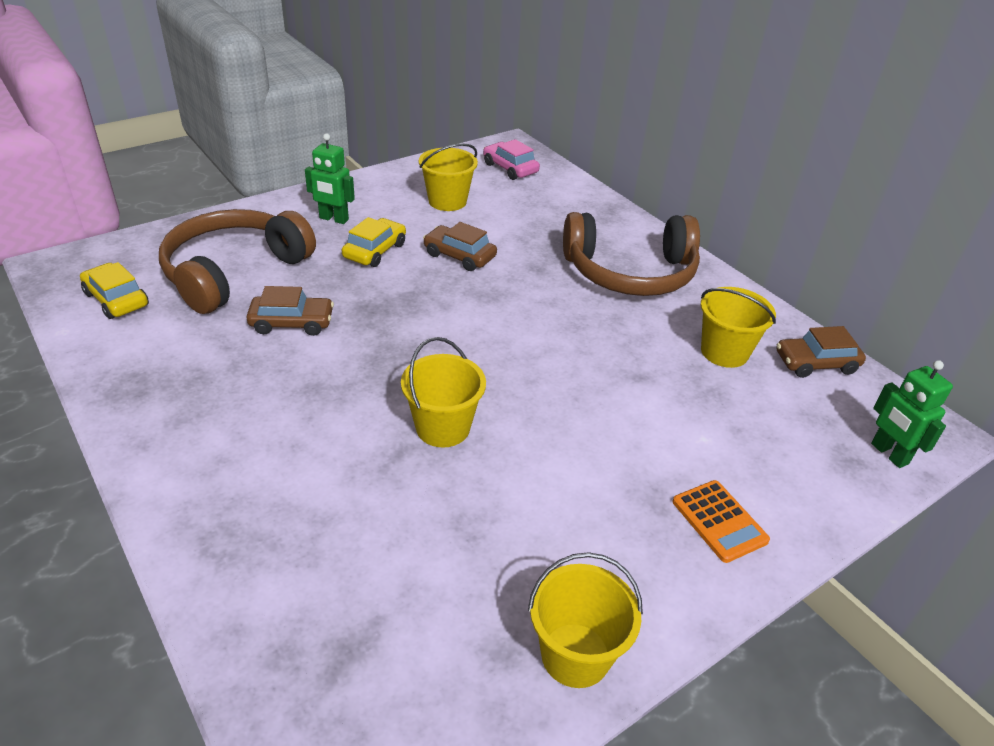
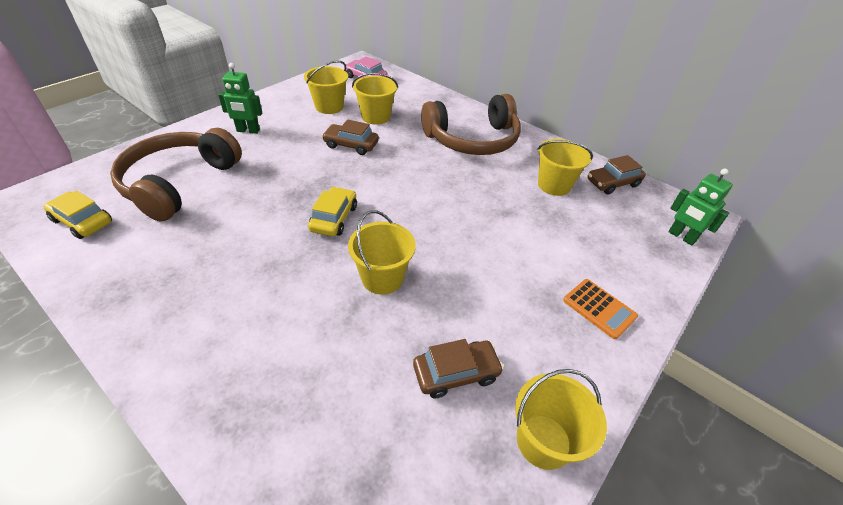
camera: 15 degrees left, 5 degrees up
brown car [246,286,334,336] -> brown car moved to [413,339,504,399]
yellow car [342,217,406,267] -> yellow car moved to [308,187,357,236]
none -> yellow bucket [352,73,398,125]

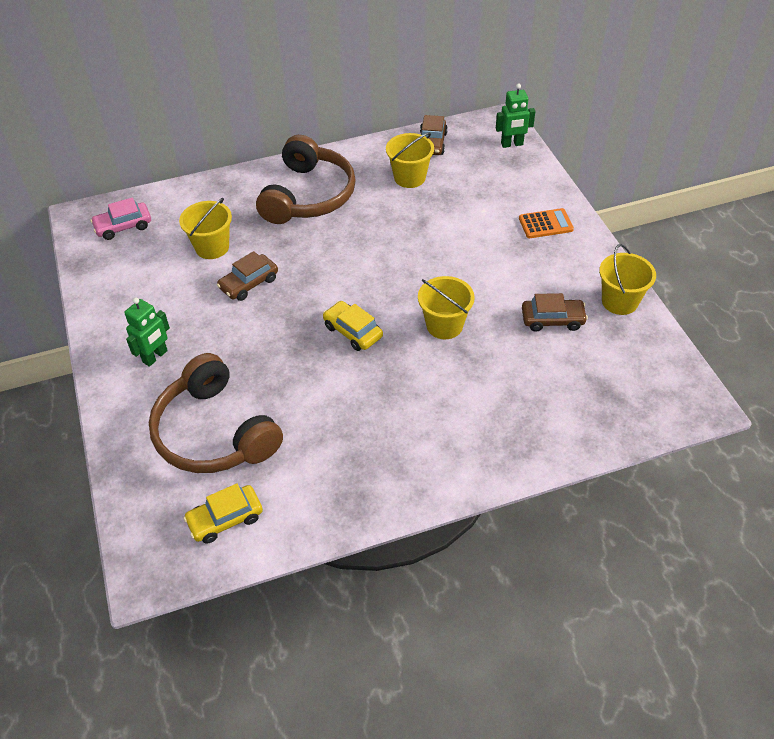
camera: 55 degrees left, 5 degrees up
yellow bucket [304,61,348,114] -> none
brown car [413,339,504,399] -> brown car turned 75 degrees clockwise [522,293,588,332]

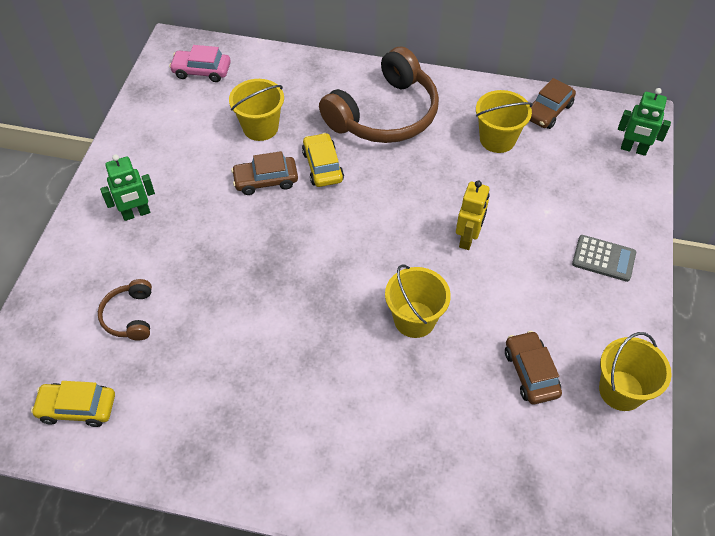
camera: 30 degrees right, 5 degrees up
brown headphones [149,353,283,473] -> brown headphones [98,279,152,341], size x0.47
yellow car [323,301,383,351] -> yellow car moved to [302,133,344,187]
orange calculator [519,208,574,238] -> grey calculator [572,235,636,282]
brown car [522,293,588,332] -> brown car turned 135 degrees counterclockwise [505,331,562,405]
none -> yellow robot [456,180,490,250]

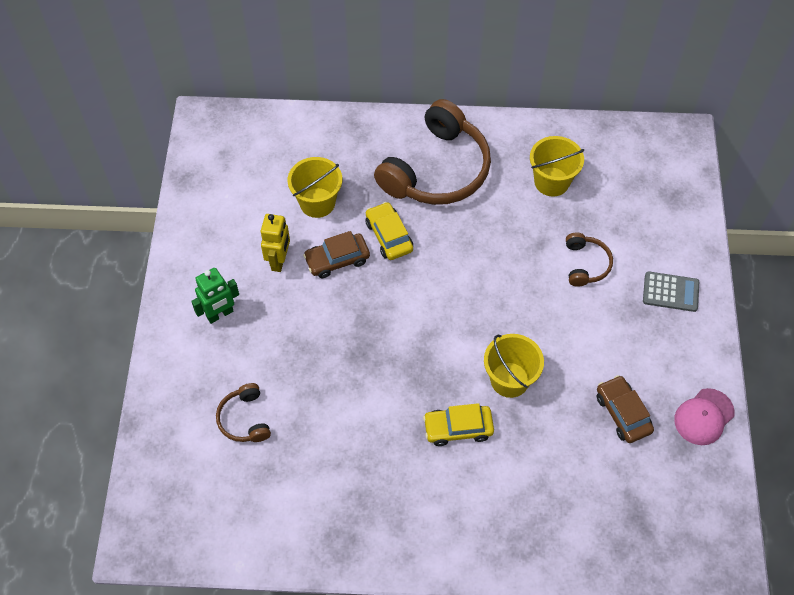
camera: 10 degrees left, 5 degrees up
yellow car [31,381,115,427] -> yellow car moved to [423,403,494,446]
pink car [169,45,231,82] -> none
yellow robot [456,180,490,250] -> yellow robot moved to [261,214,290,272]
brown car [530,78,576,129] -> none
yellow bucket [599,332,672,411] -> pink cap [674,388,735,445]
green robot [618,88,671,156] -> none
none -> brown headphones [566,232,613,287]

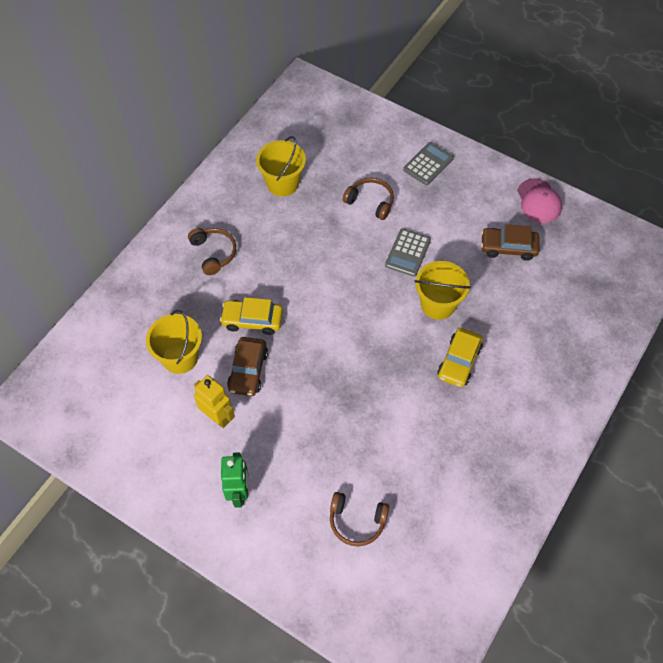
camera: 60 degrees left, 0 degrees up
brown headphones [374,99,491,205] -> brown headphones [188,228,236,275], size x0.47
none -> grey calculator [385,229,431,277]

